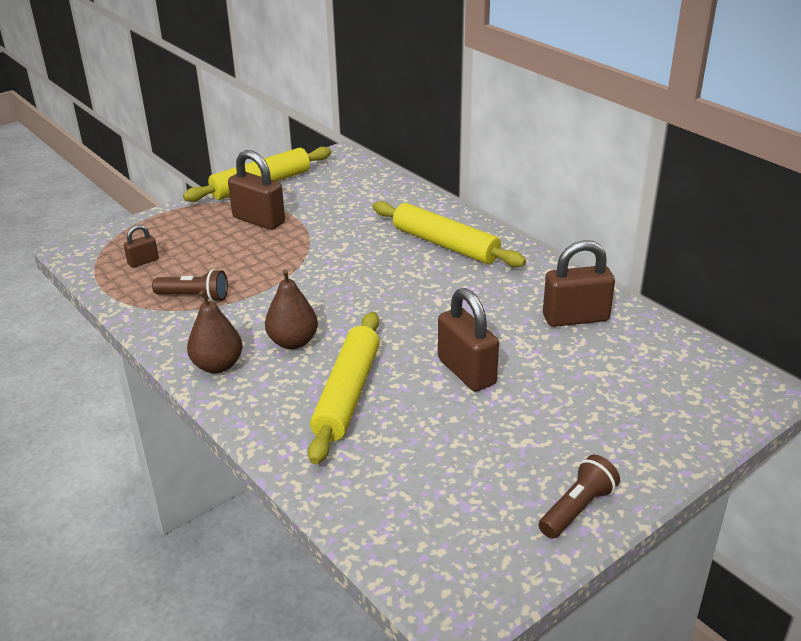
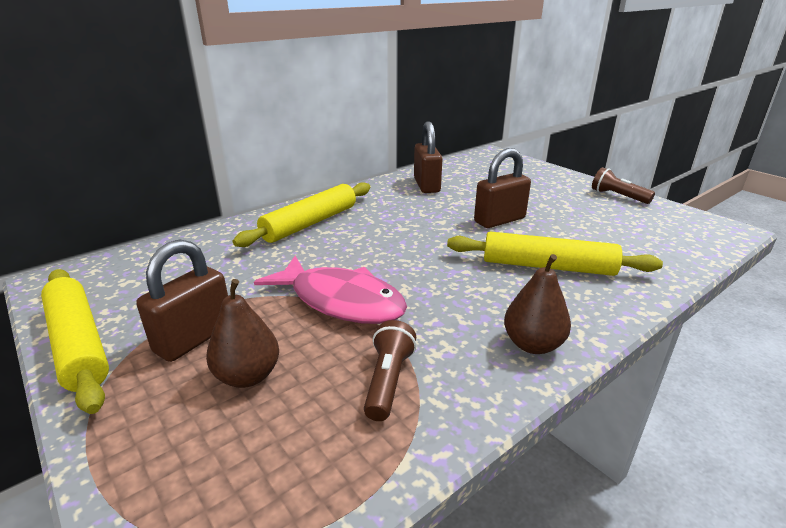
camera: 90 degrees left, 5 degrees down
brown padlock [124,225,159,268] -> none
brown pear [265,269,318,349] -> brown pear moved to [206,279,279,388]
none -> pink fish [254,256,407,324]

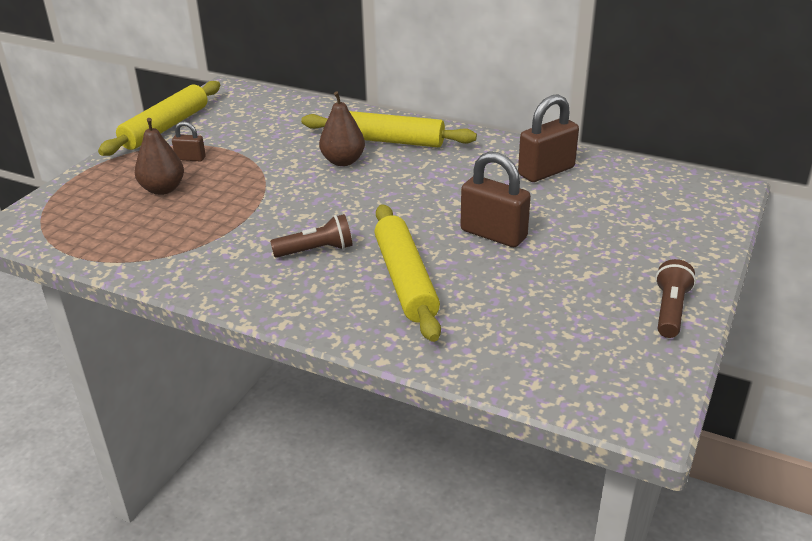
camera: 65 degrees right, 5 degrees up
brown padlock [136,240,228,362] -> brown padlock [172,121,206,161], size x0.51
pink fish [254,256,407,324] -> none
brown flashlight [364,320,416,421] -> brown flashlight moved to [270,214,353,258]
brown pear [504,254,571,354] -> brown pear moved to [319,91,365,166]

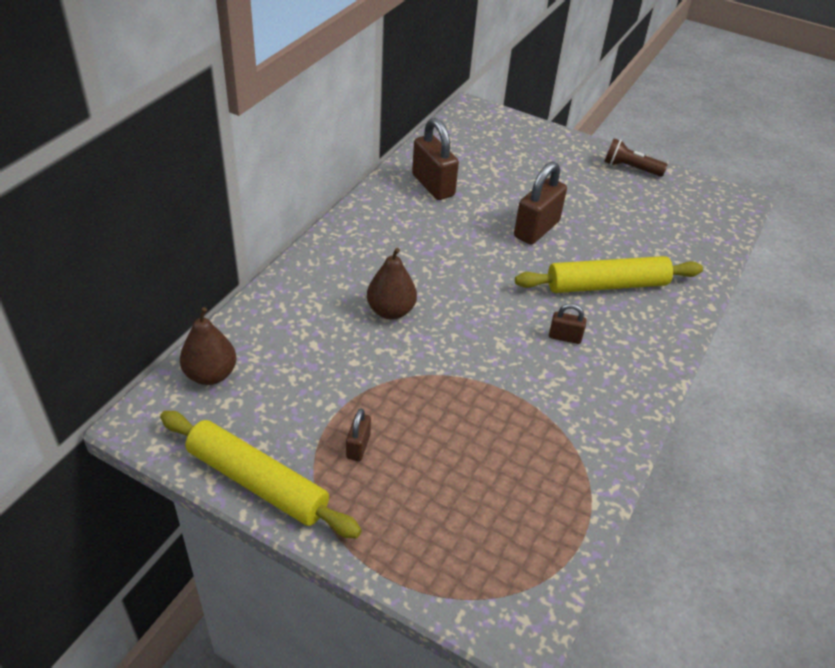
camera: 90 degrees left, 10 degrees up
brown pear [135,118,184,195] -> brown pear moved to [180,307,236,385]
brown flashlight [270,214,353,258] -> brown padlock [549,303,586,344]
yellow rolling pin [301,111,477,147] -> none

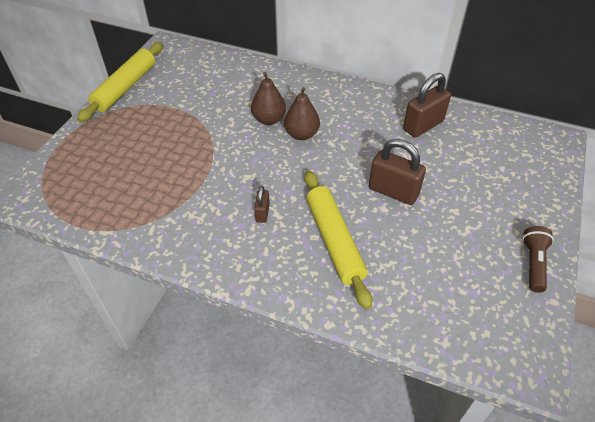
camera: 85 degrees right, 5 degrees up
brown pear [180,307,236,385] -> brown pear moved to [284,87,320,140]
brown padlock [346,409,371,461] -> none

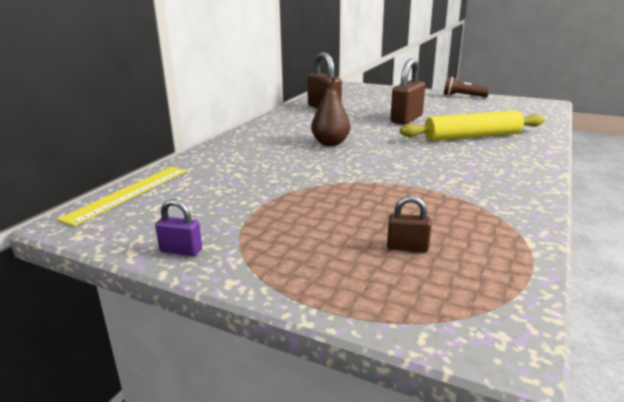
camera: 85 degrees left, 25 degrees down
yellow rolling pin [77,42,163,122] -> purple padlock [155,199,202,256]
brown pear [251,72,286,125] -> none
brown padlock [254,186,270,223] -> brown padlock moved to [387,196,432,252]
none -> yellow ruler [57,167,187,226]

